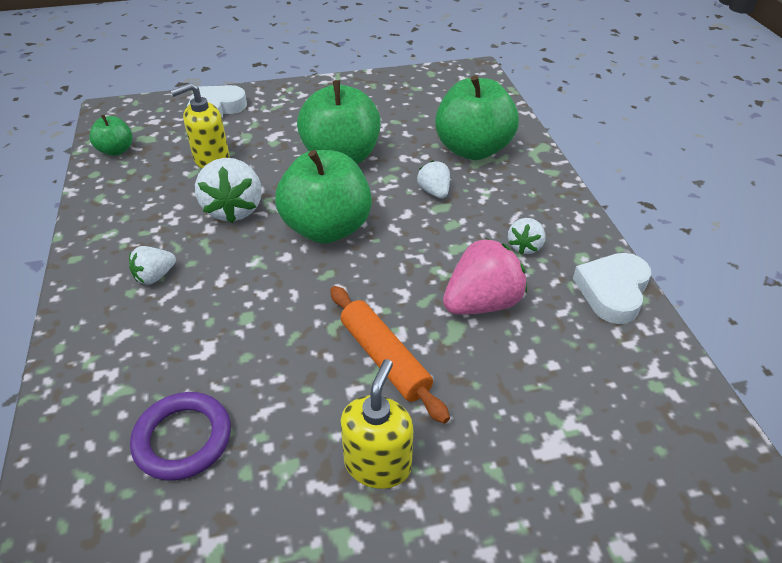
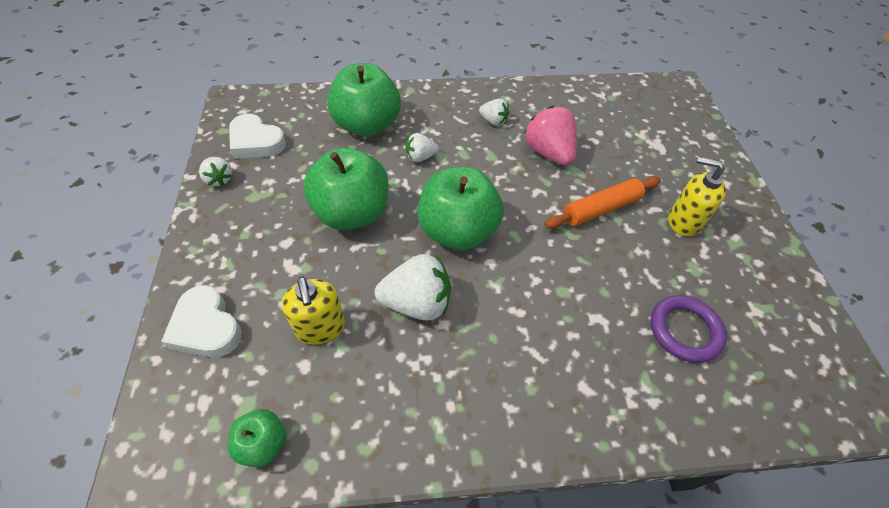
camera: 85 degrees left, 10 degrees up
white strawberry [129,246,176,285] -> white strawberry moved to [199,157,232,186]
white heart [573,253,651,324] -> white heart moved to [229,114,286,159]

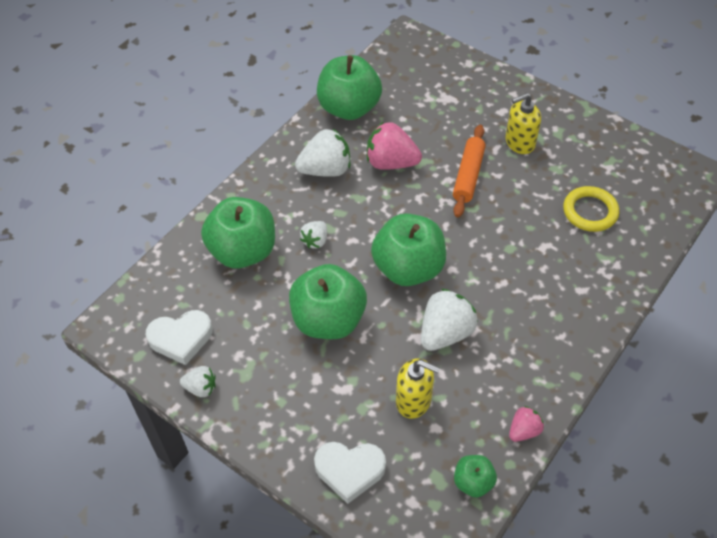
camera: 45 degrees left, 0 degrees up
white strawberry [479,98,509,126] -> white strawberry [295,128,350,177], size x1.81
purple ring [651,295,727,363] -> yellow ring [563,186,619,232]
none -> green apple [317,55,382,120]
none -> pink strawberry [509,406,544,442]

